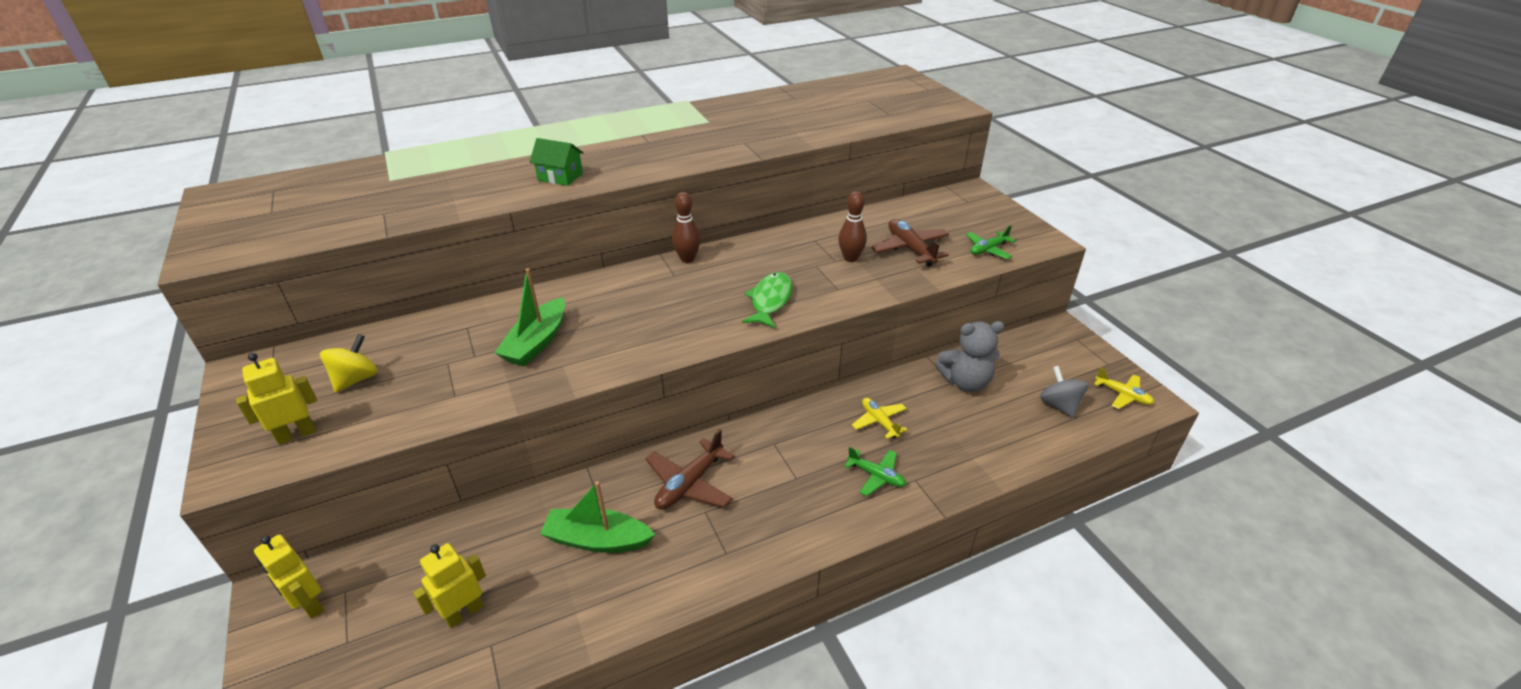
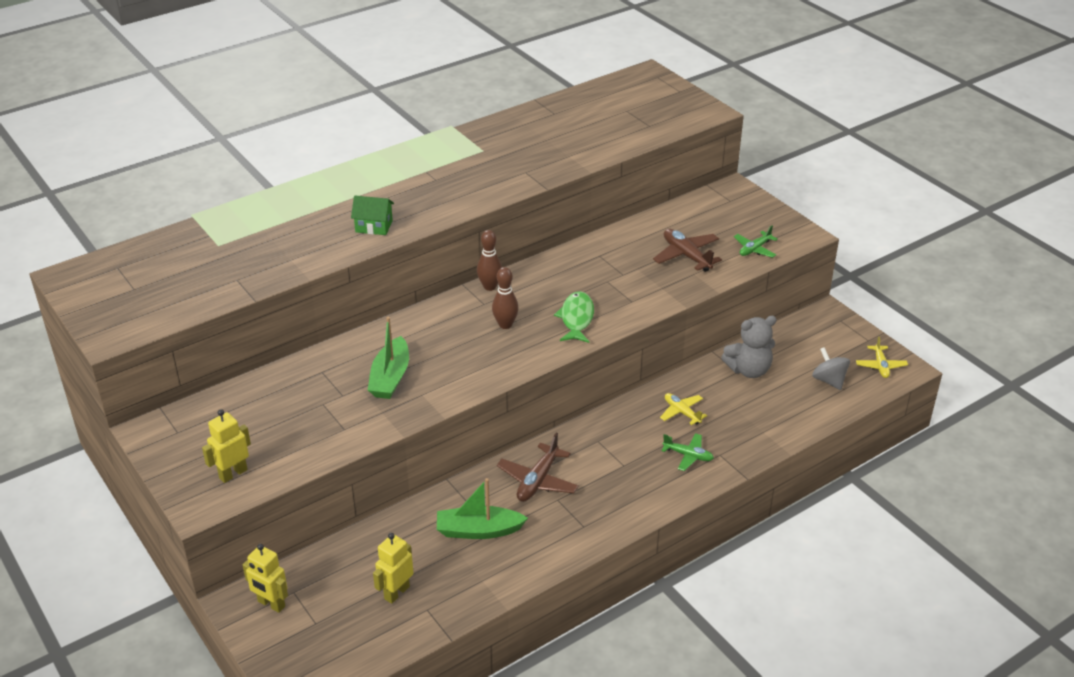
camera: 10 degrees left, 0 degrees up
yellow spinning top [320,334,378,393] -> none
brown bowling pin [838,191,867,262] -> brown bowling pin moved to [492,267,519,329]
yellow plane [1094,367,1154,409] -> yellow plane turned 60 degrees clockwise [856,336,908,378]

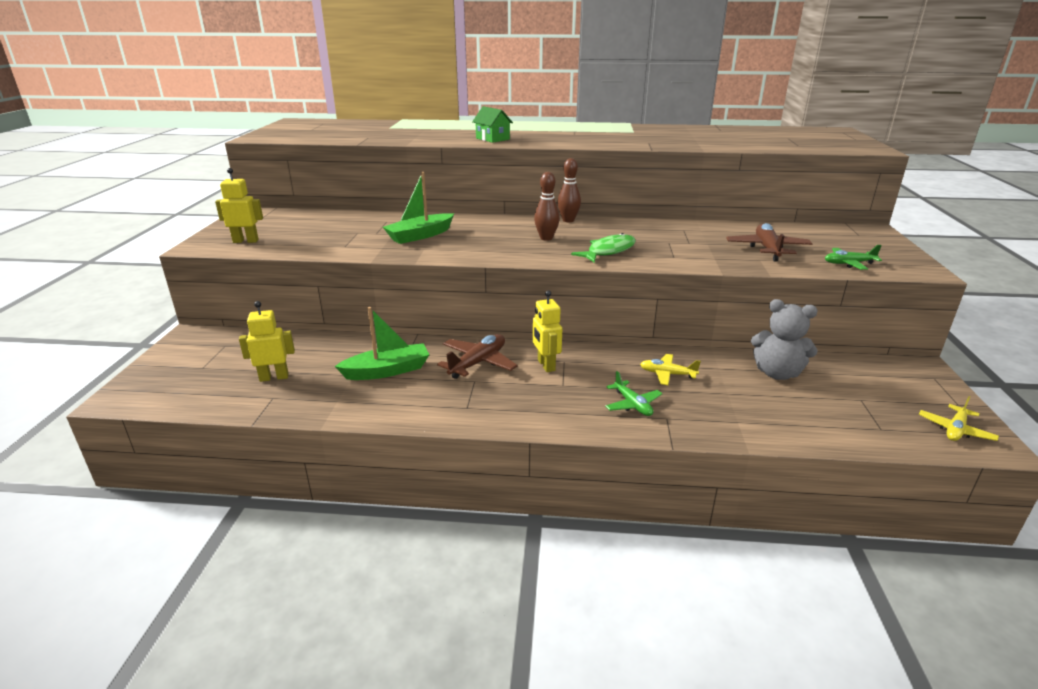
camera: 40 degrees right, 10 degrees down
yellow robot [243,544,288,613] -> yellow robot moved to [533,290,562,372]
green boat [437,478,528,539] -> green boat turned 120 degrees clockwise [335,307,430,380]
brown plane [497,433,579,502] -> brown plane turned 150 degrees clockwise [437,334,518,379]
yellow plane [660,393,707,425] -> yellow plane turned 75 degrees counterclockwise [640,354,701,385]
grey spinning top [812,347,850,390] -> none

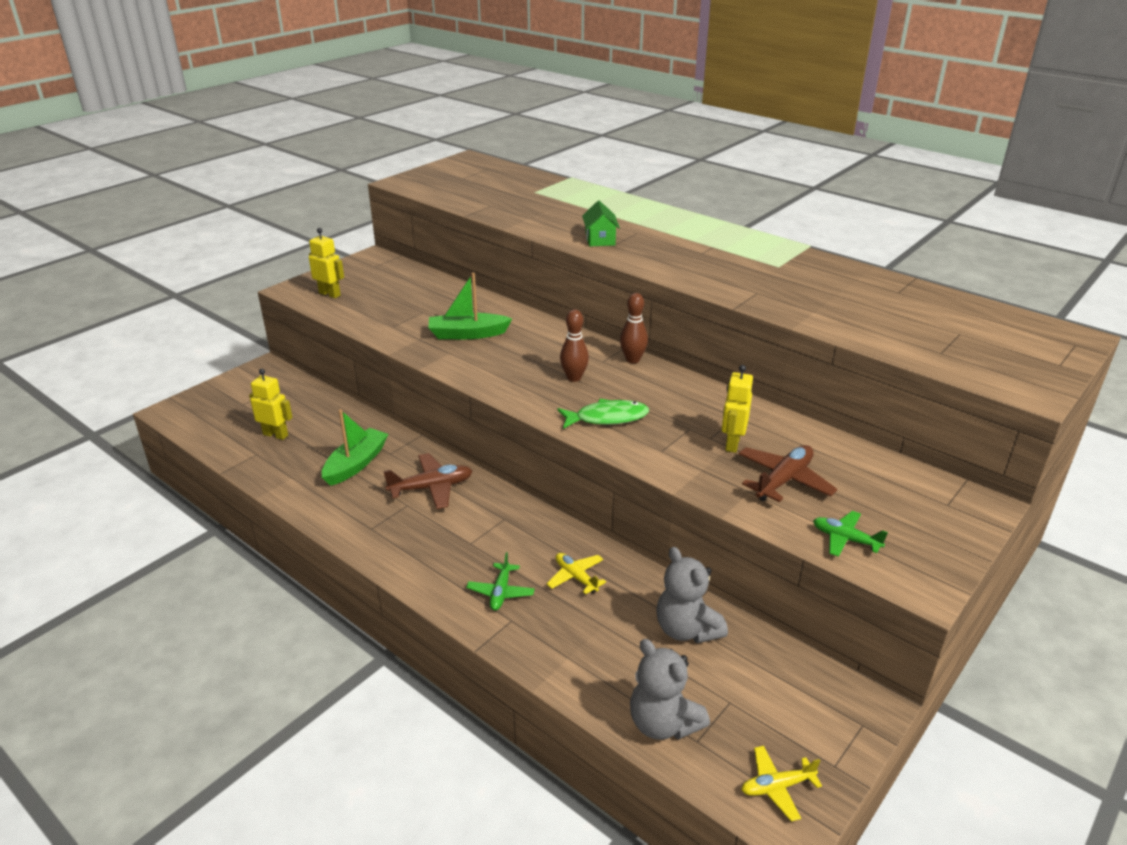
camera: 35 degrees right, 5 degrees up
green boat [335,307,430,380] -> green boat turned 75 degrees counterclockwise [322,410,388,486]
yellow robot [533,290,562,372] -> yellow robot moved to [722,365,753,453]
none -> grey teddy bear [630,639,710,740]

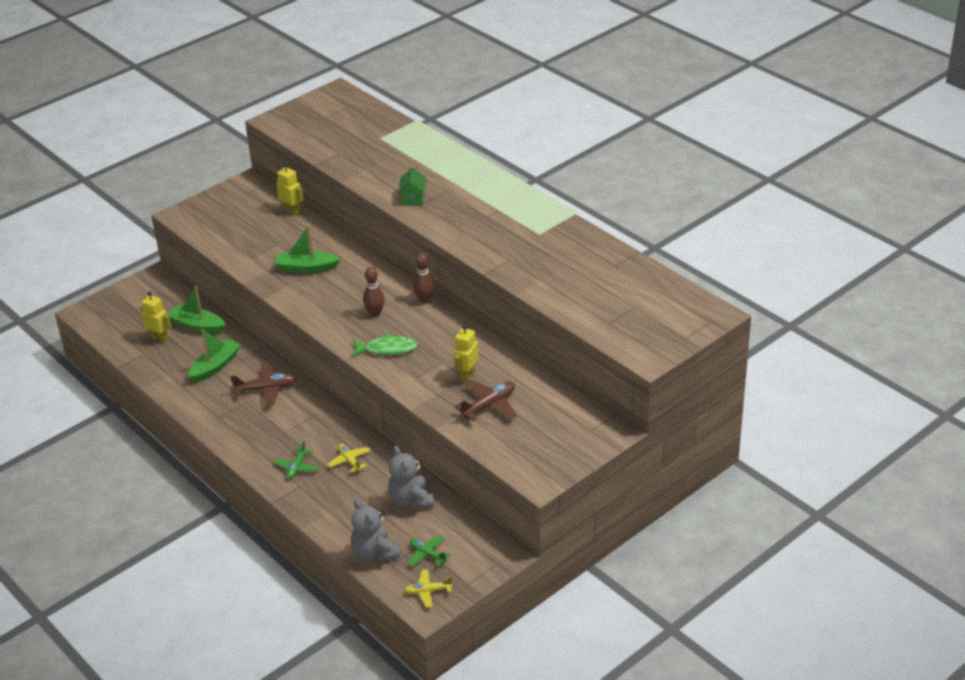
camera: 10 degrees right, 5 degrees up
yellow robot [309,228,344,298] -> yellow robot moved to [276,163,304,215]
green plane [813,511,888,557] -> green plane moved to [408,535,451,566]
none -> green boat [168,287,226,333]

